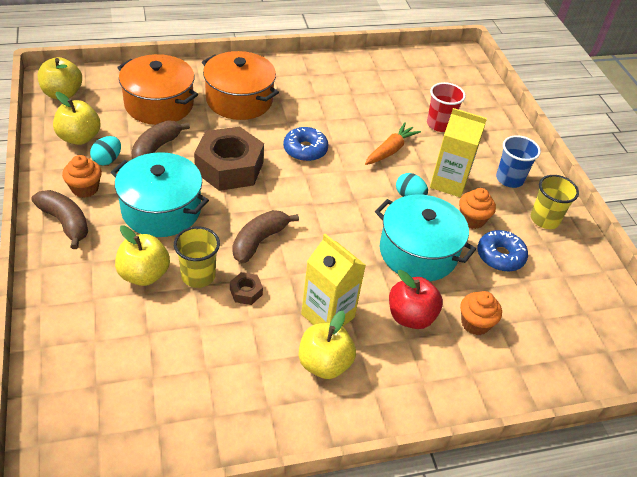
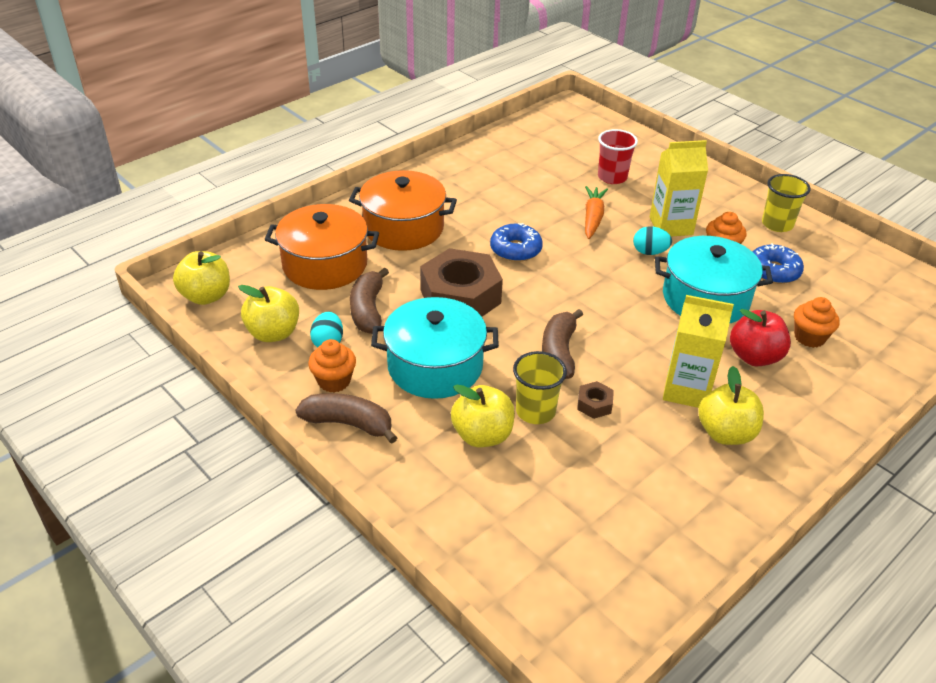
camera: 25 degrees left, 5 degrees down
blue cup [496,135,541,188] -> none

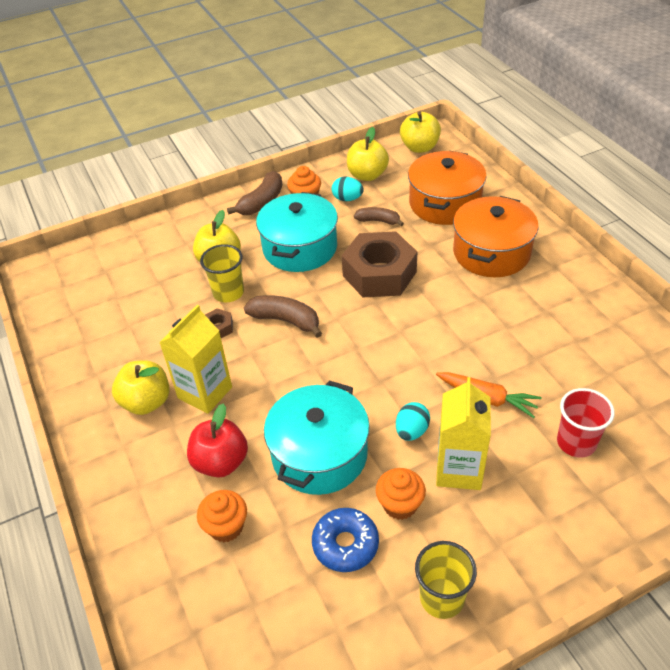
camera: 110 degrees right, 5 degrees up
brown banana [350,268,389,334] -> brown banana [354,207,404,226], size x0.66
blue donut [490,223,543,262] -> none

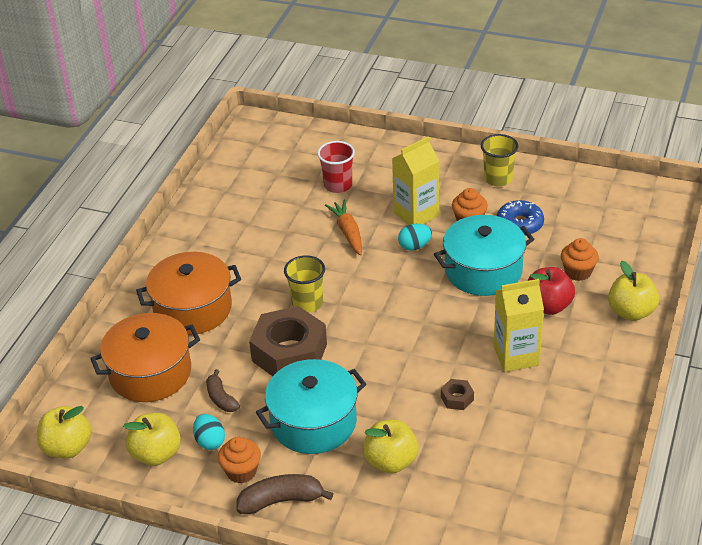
camera: 135 degrees left, 5 degrees down
yellow apple [112,360,169,415] -> yellow apple moved to [608,261,659,321]
yellow cup [200,244,244,302] -> yellow cup moved to [284,255,325,313]
brown banana [244,295,322,338] -> none

